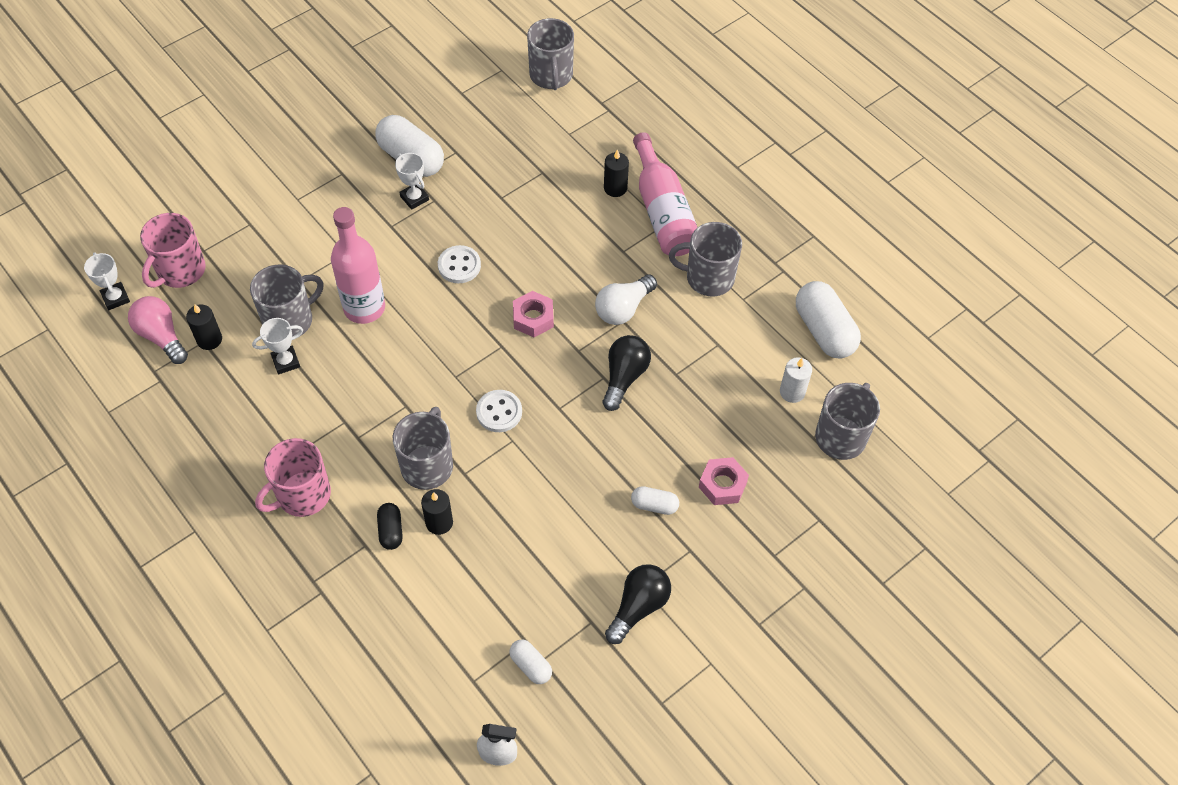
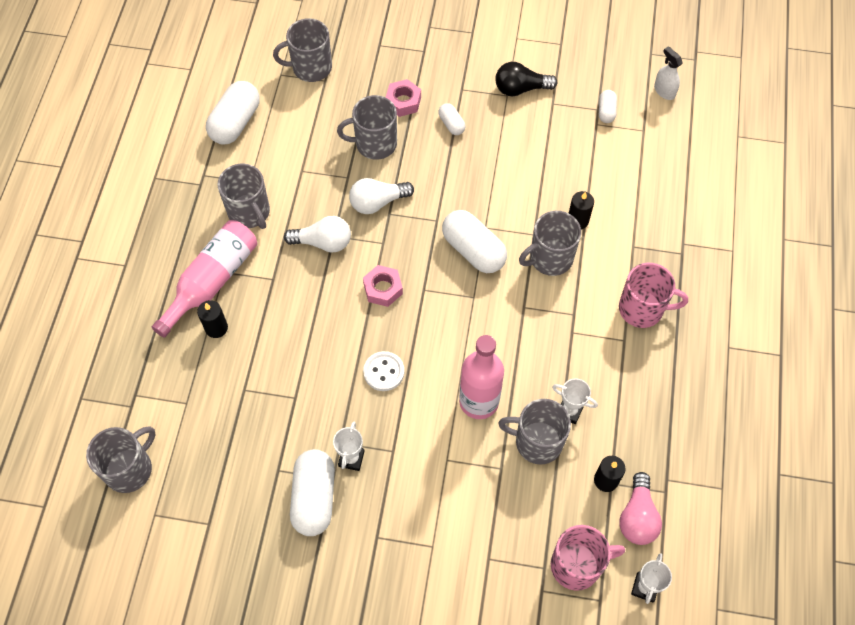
camera: 130 degrees left, 5 degrees up
black capsule [377,503,403,550] -> none
white button [476,390,522,432] -> white capsule [442,210,507,273]
black light bulb [603,335,651,411] -> white light bulb [349,178,414,214]
white candle [780,357,812,403] -> none
none -> grey mug [337,95,397,160]

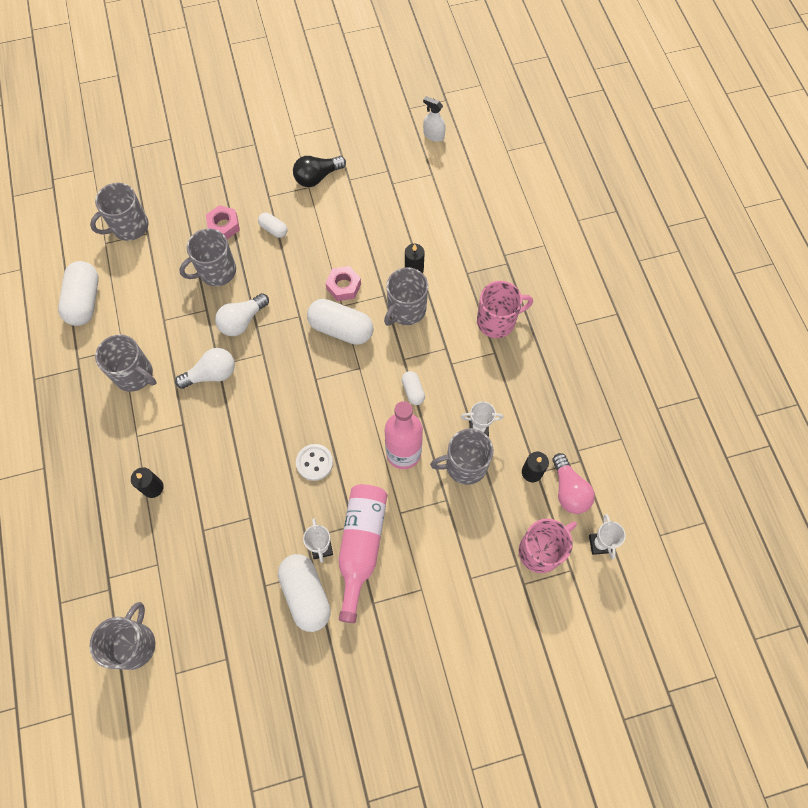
camera: 25 degrees left, 5 degrees up
pink bottle [152,220,257,338] -> pink bottle moved to [338,484,387,623]
pink nut [363,265,403,307] -> pink nut moved to [325,266,361,301]
white capsule [599,90,617,123] -> white capsule moved to [402,371,425,405]

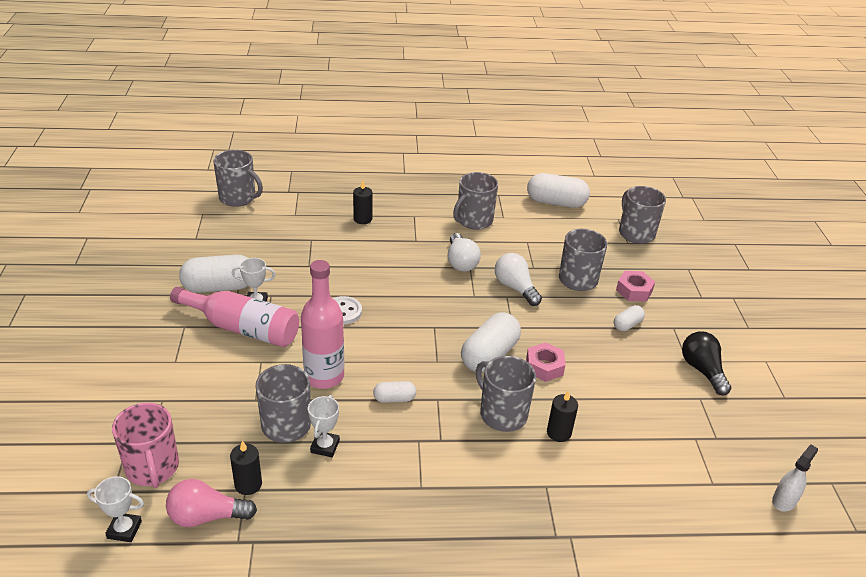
camera: 100 degrees right, 30 degrees down
pink mug [477,281,533,338] -> none

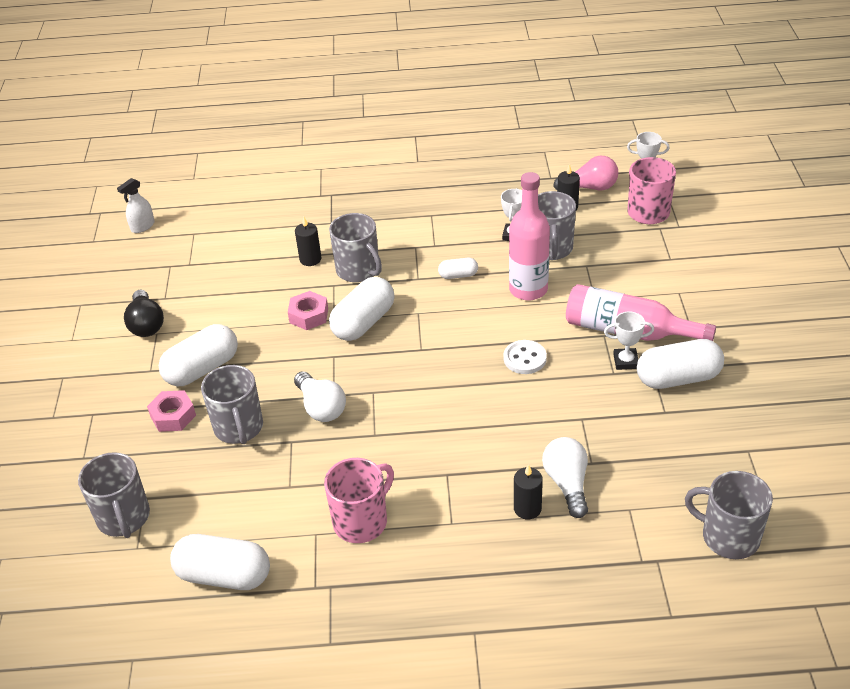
camera: 175 degrees left, 5 degrees up
white light bulb [448,233,481,272] -> white light bulb moved to [542,437,588,518]
grey mug [453,172,498,230] -> pink mug [324,458,394,543]
white capsule [614,305,645,331] -> white capsule [159,324,238,386], size x1.95

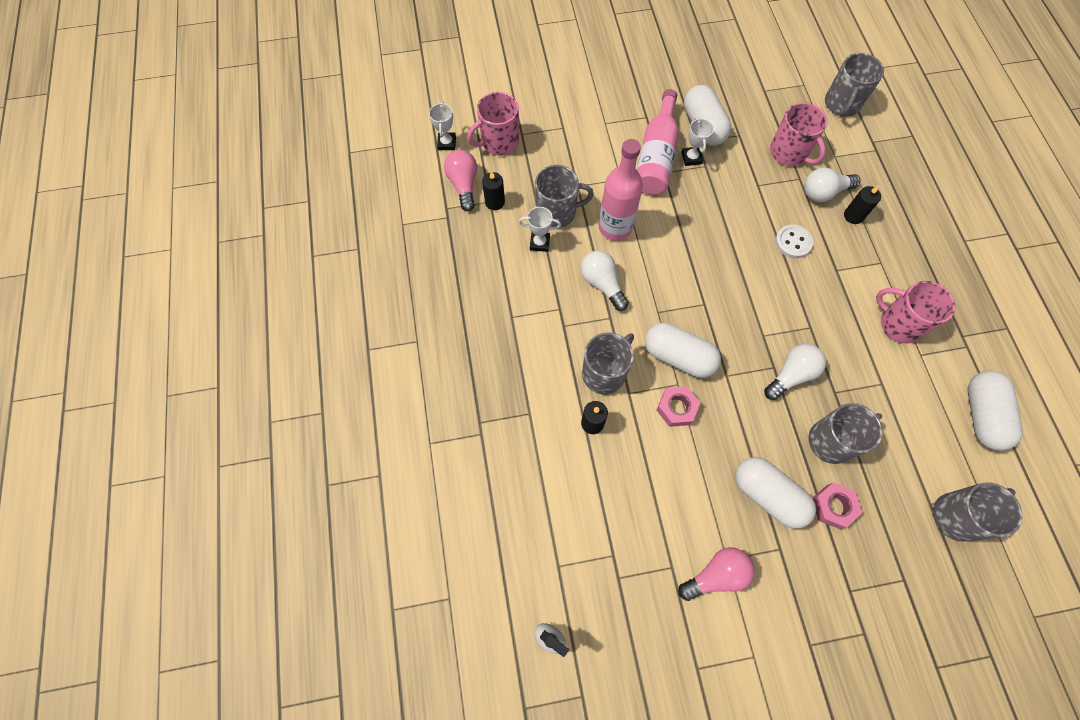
camera: 100 degrees left, 25 degrees up
black light bulb [124,290,164,337] -> pink light bulb [678,547,755,601]
white capsule [438,258,478,279] -> white light bulb [581,250,629,311]
white button [503,340,547,374] -> white button moved to [775,225,813,258]
none -> pink mug [770,102,828,166]

